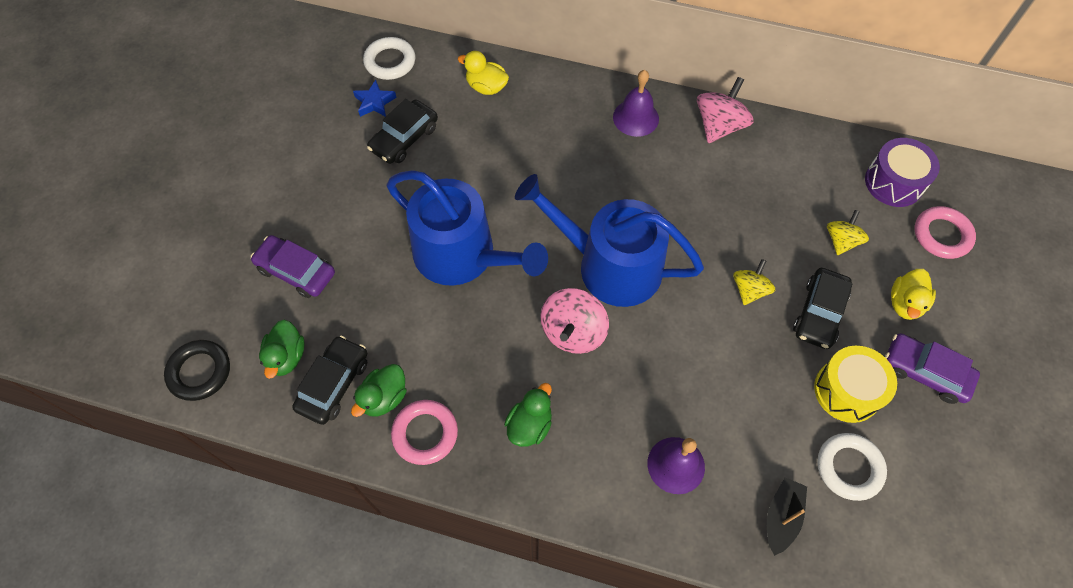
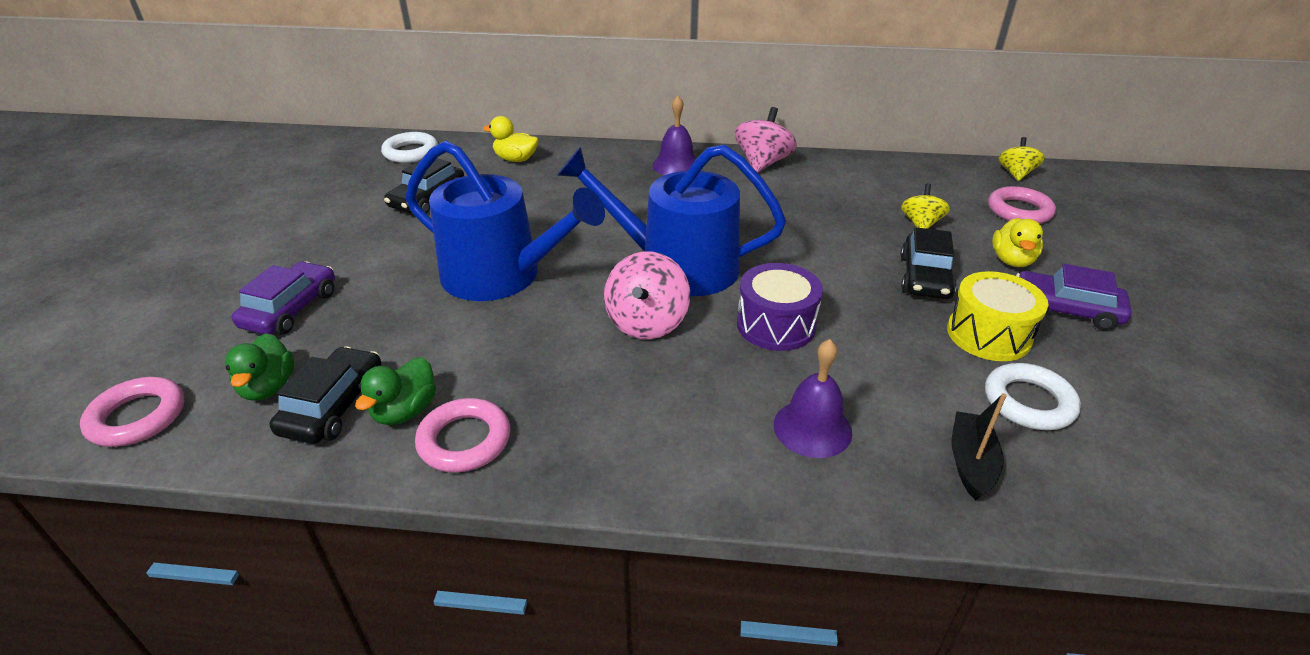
camera: 10 degrees left, 25 degrees down
black ring [164,340,230,401] -> pink ring [80,377,184,447]
purple car [251,235,335,298] -> purple car turned 90 degrees clockwise [232,262,335,334]
blue star [353,80,397,117] -> none
green duck [504,383,552,447] -> none
yellow spinning top [733,259,775,305] -> yellow spinning top moved to [999,137,1045,181]
purple drum [865,138,940,207] -> purple drum moved to [737,263,823,351]

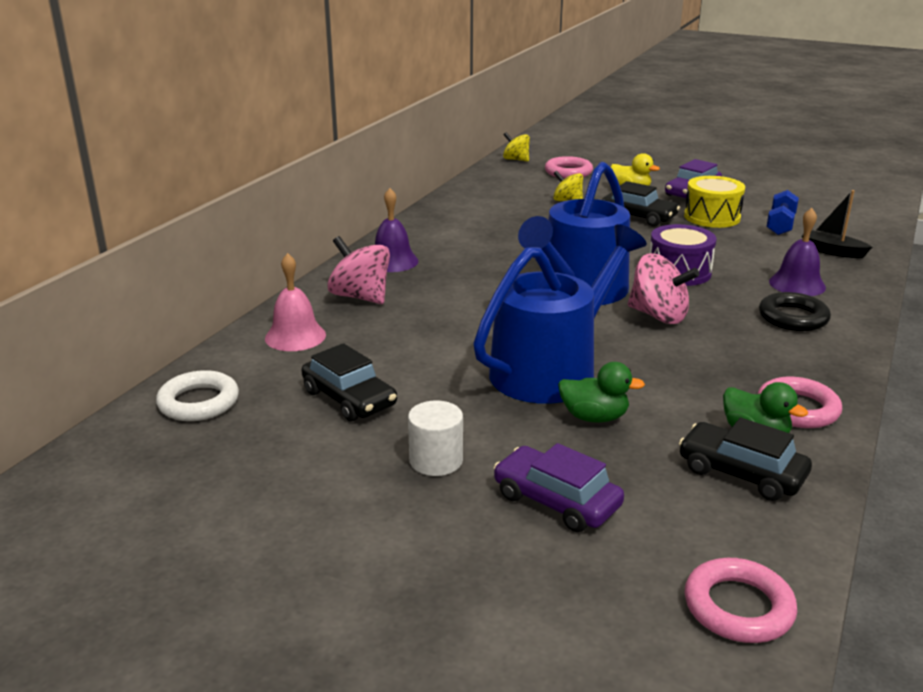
camera: 70 degrees left, 10 degrees down
green duck [225,333,294,401] -> green duck moved to [558,362,645,423]
yellow duck [483,116,539,162] -> pink bell [265,253,326,351]
pink spinning top [735,107,797,173] -> pink spinning top moved to [327,236,390,304]
white ring [985,363,1081,430] -> blue dumbbell [766,190,799,235]
none -> white cylinder [408,400,463,476]
none -> black ring [759,292,831,331]

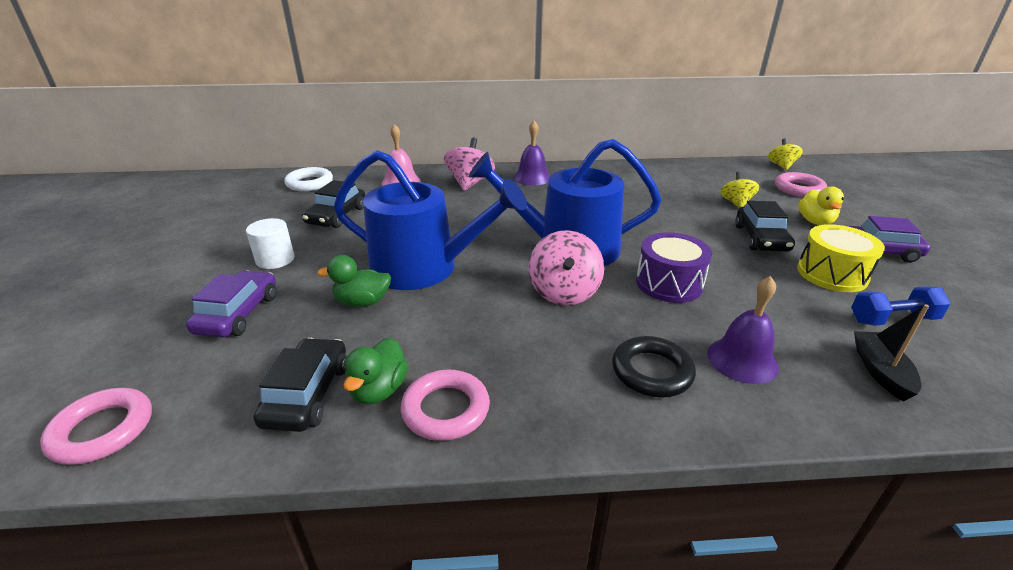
camera: 60 degrees right, 5 degrees up
green duck [558,362,645,423] -> green duck turned 105 degrees clockwise [317,255,391,307]

